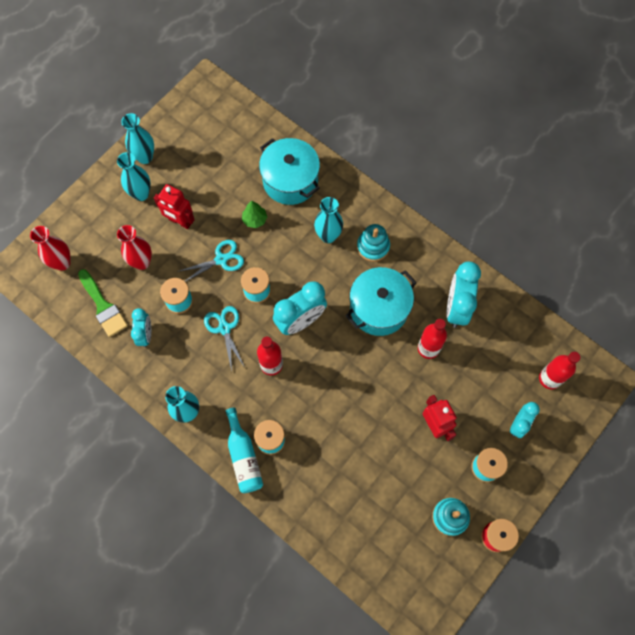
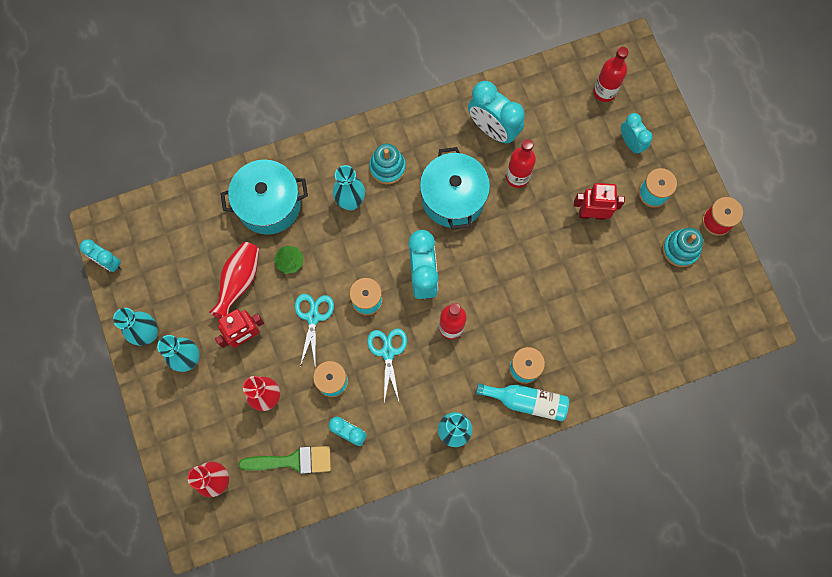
camera: 60 degrees left, 5 degrees up
turquoise scissors [204,306,244,371] -> turquoise scissors turned 75 degrees clockwise [367,328,407,402]
none -> turquoise clock [80,239,121,272]
none -> red vase [209,242,259,319]

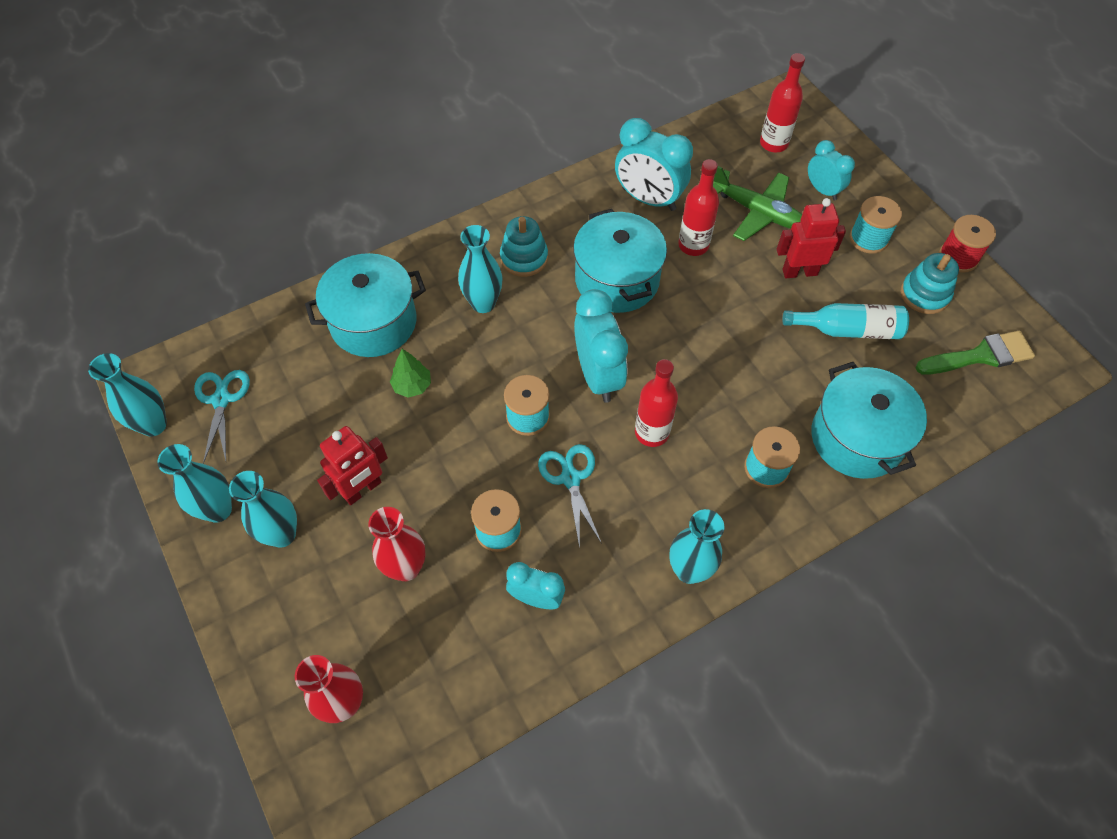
camera: 10 degrees left, 15 degrees down
turquoise clock [80,239,121,272] -> turquoise vase [88,353,167,436]
red vase [209,242,259,319] -> none
green brush [239,446,331,474] -> green brush moved to [916,331,1035,375]
turquoise scissors [295,294,334,369] -> turquoise scissors moved to [194,370,250,464]
turquoise bottle [476,383,569,421] -> turquoise bottle moved to [783,303,909,339]
none -> green plane [713,166,802,241]
none -> turquoise pot [811,362,927,479]

